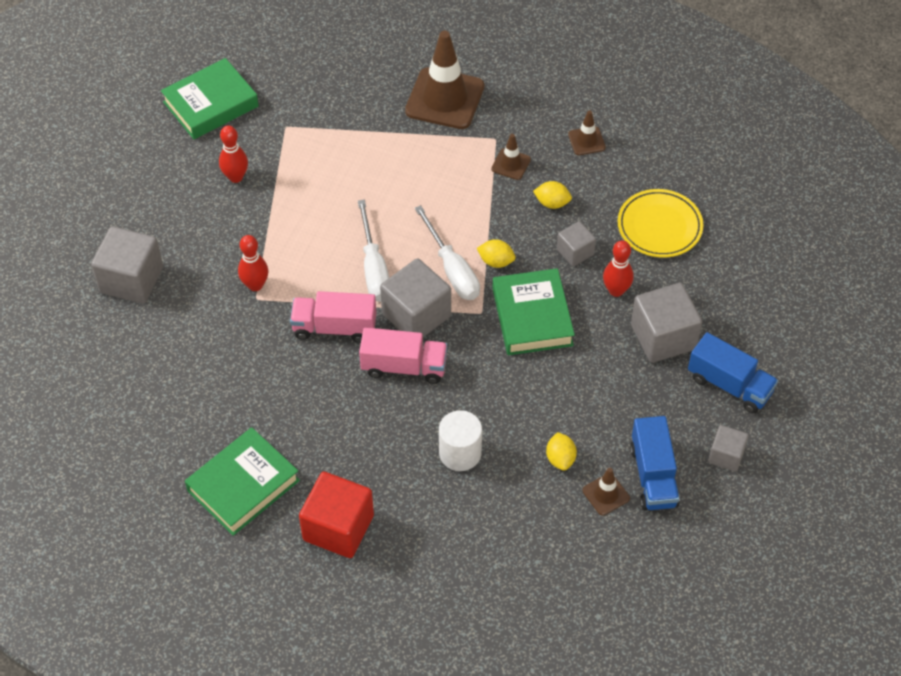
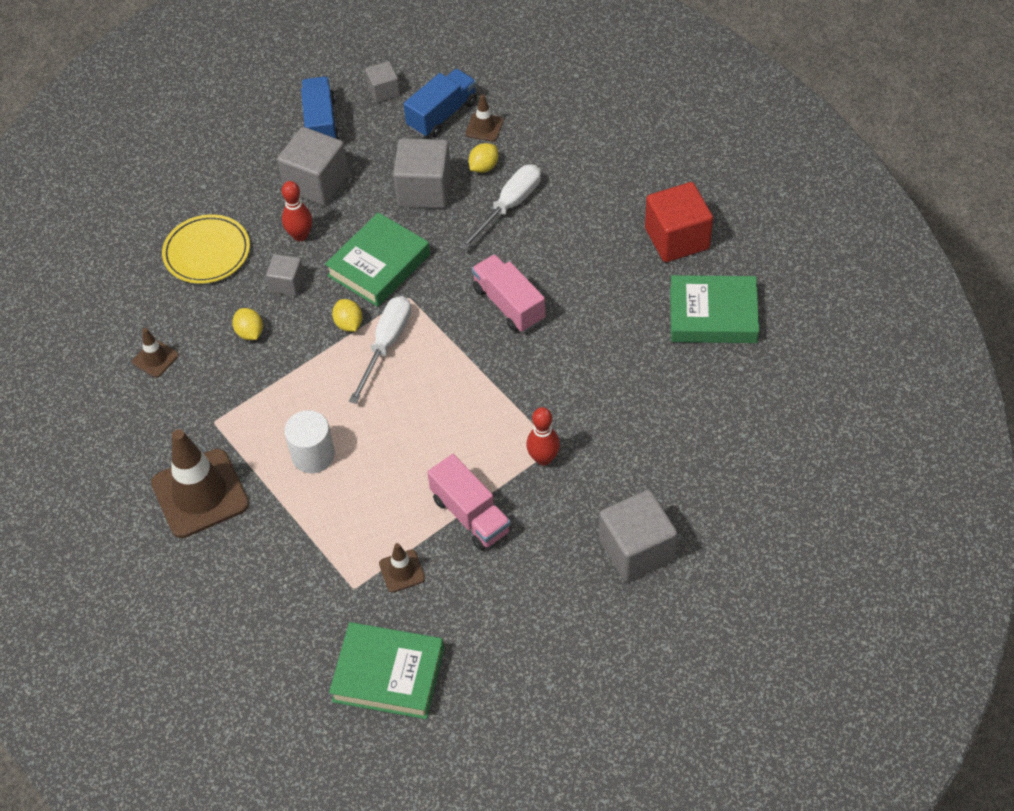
camera: 130 degrees left, 0 degrees up
red bowling pin [219,125,248,183] -> none
pink truck [290,291,376,343] -> pink truck moved to [427,454,511,551]
white screwdriver [358,200,389,302] -> white screwdriver moved to [459,165,541,250]
grey cube [380,258,451,337] -> grey cube moved to [393,138,451,209]
white cylinder [439,410,482,471] -> white cylinder moved to [284,410,335,473]
brown traffic cone [491,134,531,180] -> brown traffic cone moved to [379,543,425,593]

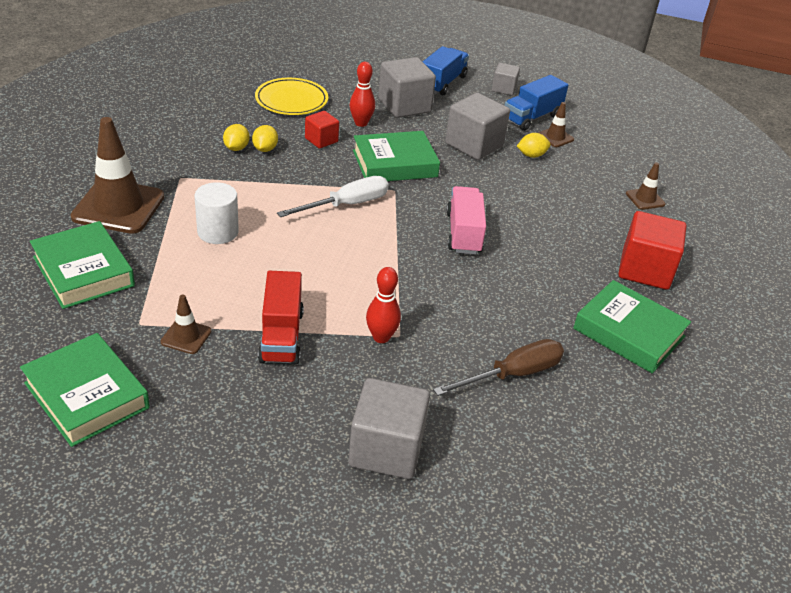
camera: 30 degrees right, 15 degrees down
brown traffic cone [132,328,179,377] -> brown traffic cone moved to [626,162,666,210]
grey cube [266,254,304,296] -> red cube [305,111,339,149]
yellow lemon [332,299,362,332] -> yellow lemon moved to [223,124,249,151]
blue truck [404,69,477,137] -> blue truck turned 150 degrees clockwise [504,75,568,131]
pink truck [427,454,511,551] -> red truck [258,271,304,364]
white screwdriver [459,165,541,250] -> none
none -> green book [30,221,135,309]
none -> brown screwdriver [433,339,564,396]

